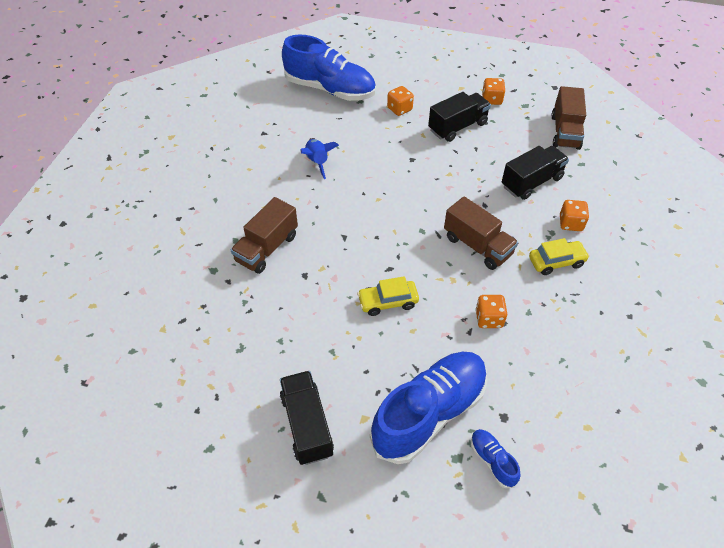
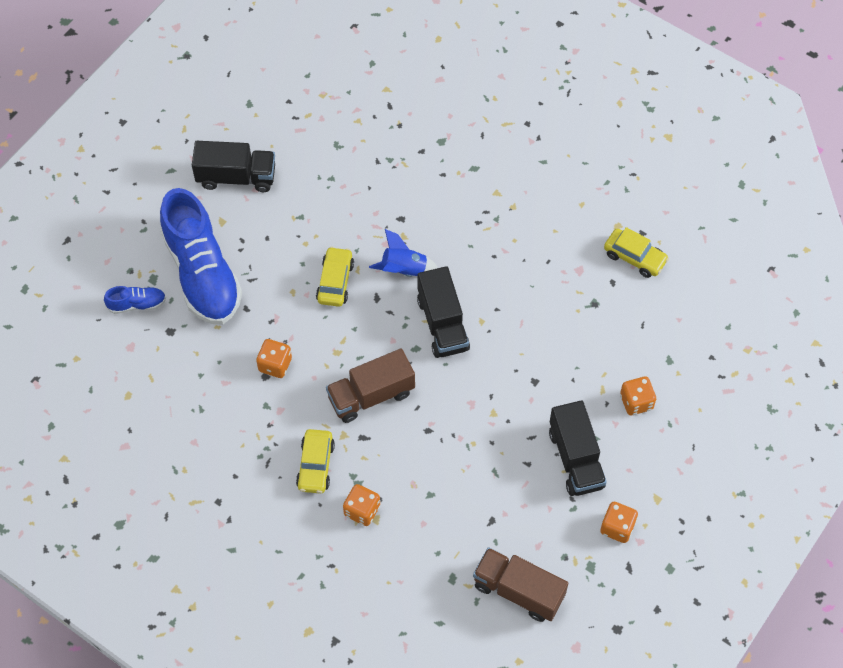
camera: 110 degrees right, 10 degrees up
brown truck [231,197,298,274] -> none
blue shoe [282,35,376,101] -> none
blue rocket [300,139,339,179] -> blue rocket moved to [369,229,438,277]
black truck [502,146,569,200] -> black truck moved to [417,266,470,358]
none -> yellow car [604,227,669,278]

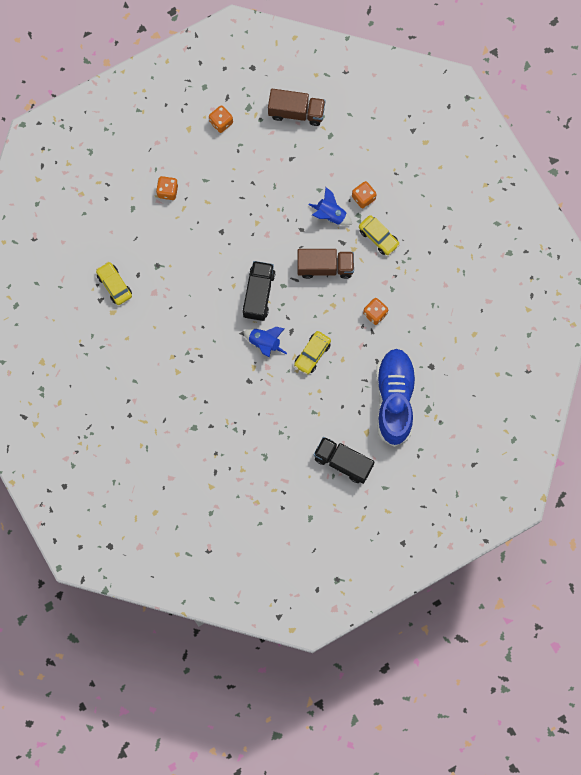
camera: 155 degrees left, 15 degrees up
blue shoe [104,286,166,314] -> none
yellow car [296,429,335,494] -> yellow car turned 105 degrees clockwise [359,215,400,255]
brown truck [473,547,568,622] -> brown truck turned 45 degrees counterclockwise [268,89,326,126]
black truck [549,400,607,496] -> none
none -> blue rocket [309,187,352,226]

